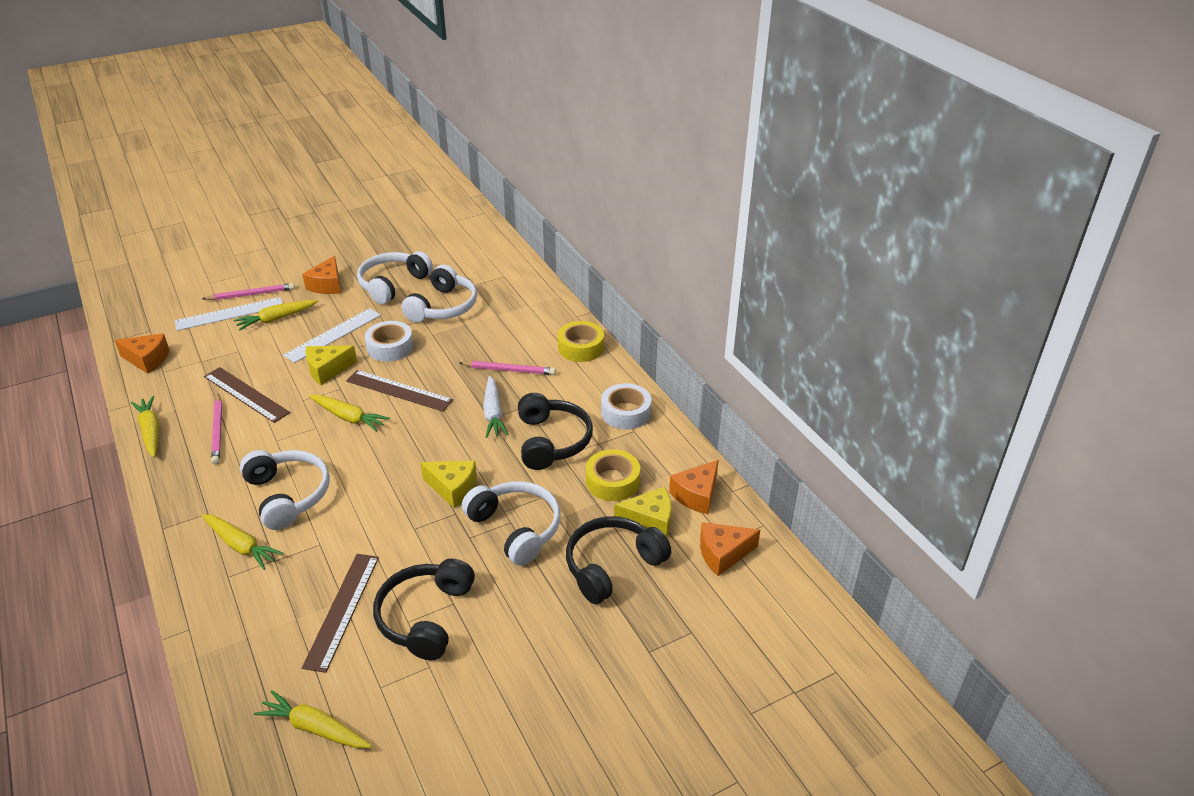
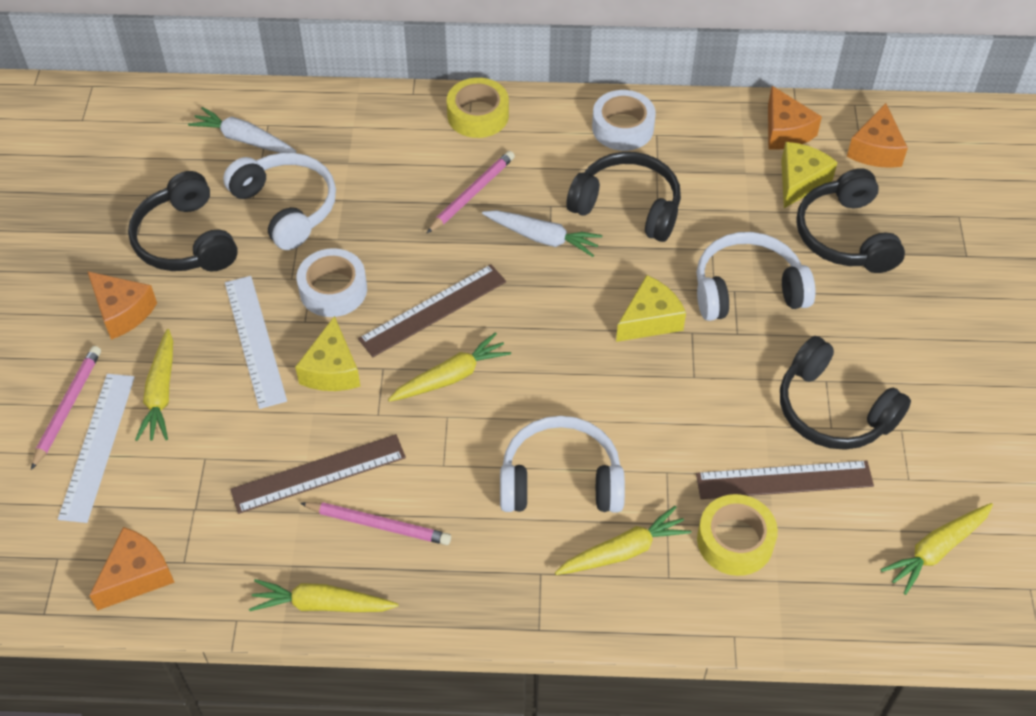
camera: 60 degrees left, 15 degrees up
brown ruler [302,554,379,673] -> brown ruler turned 45 degrees counterclockwise [696,460,874,499]
white headphones [357,251,433,304] -> black headphones [128,171,238,271]
yellow tape [586,449,640,501] -> yellow tape moved to [697,494,778,576]
none -> white carrot [188,107,296,153]

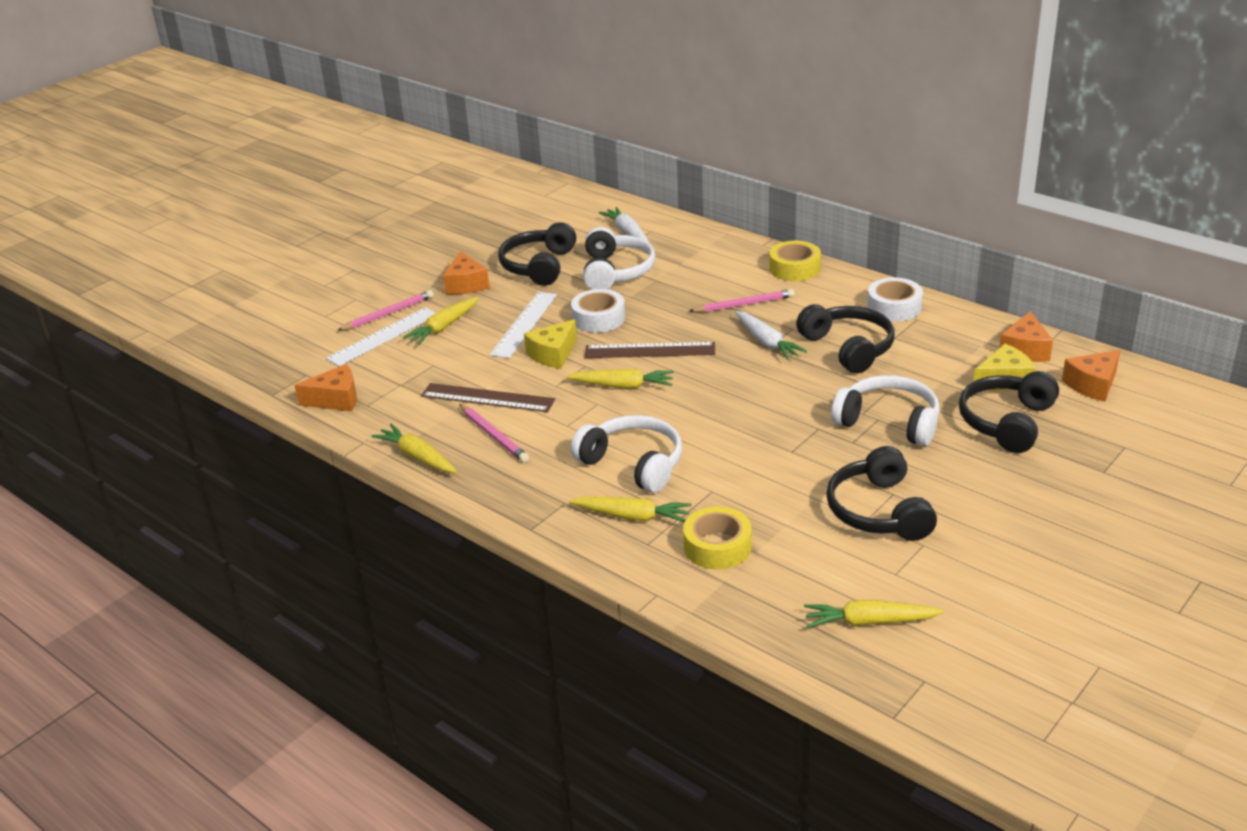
camera: 40 degrees right, 20 degrees down
yellow cheese [616,275,686,342] -> none
brown ruler [696,460,874,499] -> none

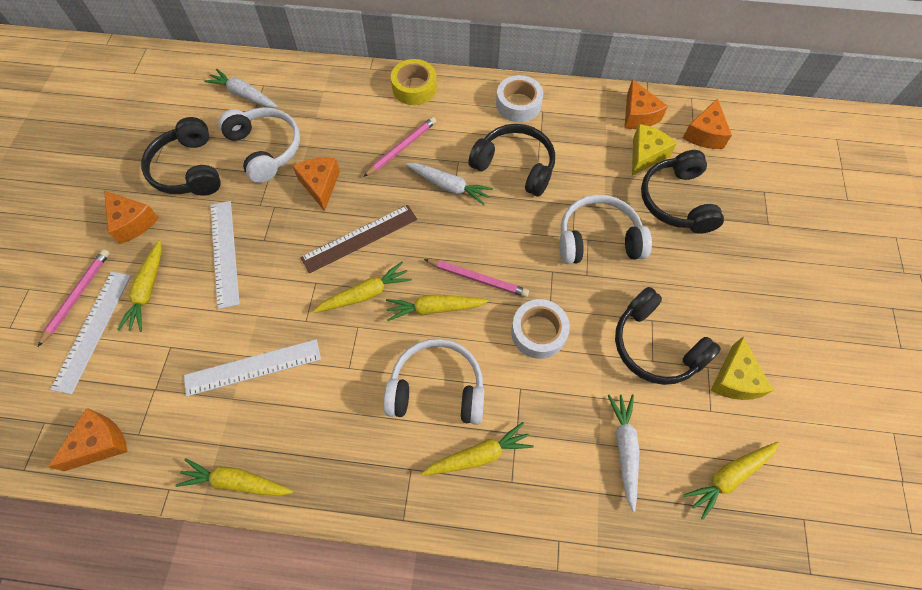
camera: 35 degrees left, 30 degrees up
brown ruler [421,383,555,412] -> white ruler [184,339,321,397]
pink pencil [459,404,529,463] -> pink pencil moved to [424,259,529,297]
yellow cheese [524,319,577,369] -> yellow cheese moved to [710,337,774,400]
white tape [571,289,625,333] -> white tape moved to [511,299,570,359]
yellow tape [683,506,752,569] -> none
none -> orange cheese [292,157,340,211]
none -> yellow carrot [386,295,489,321]
none -> white carrot [608,394,640,512]

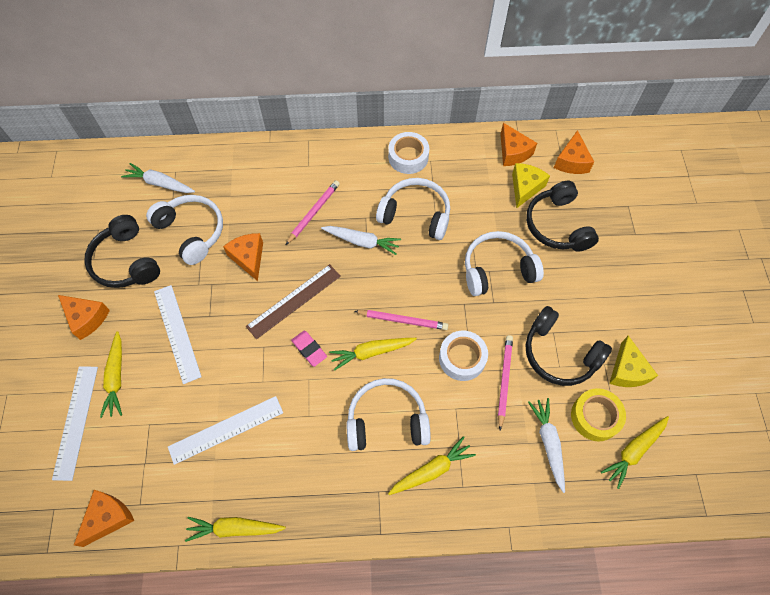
camera: 10 degrees left, 0 degrees up
pink pencil [38,249,110,347] -> pink pencil moved to [498,335,513,430]
yellow carrot [313,262,412,313] -> pink eraser [291,331,327,367]
yellow tape [391,59,437,105] -> yellow tape moved to [571,388,626,441]
black headphones [468,124,555,197] -> white headphones [376,178,450,240]

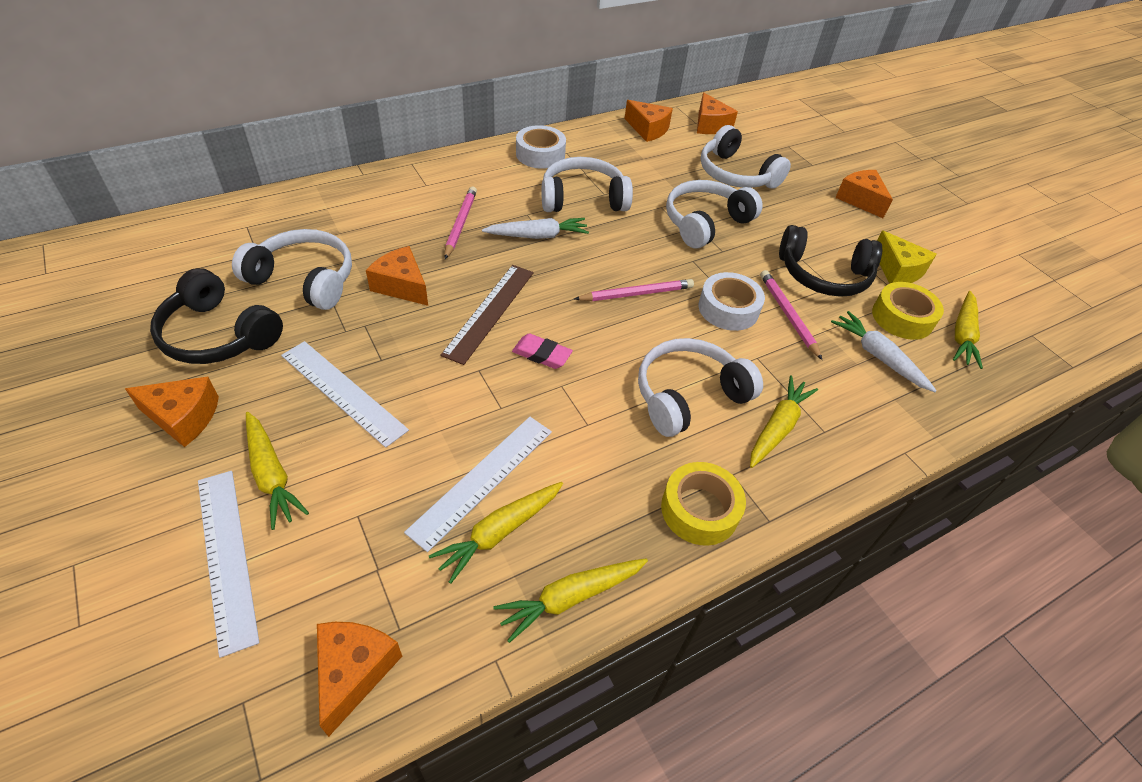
camera: 30 degrees left, 15 degrees down
white carrot [121,163,195,193] -> none
yellow carrot [329,338,417,370] -> yellow carrot moved to [429,482,563,584]
yellow cheese [512,163,550,208] -> none
black headphones [526,181,599,252] -> white headphones [700,125,791,189]
none -> yellow tape [661,462,746,546]
none -> orange cheese [835,170,893,218]

